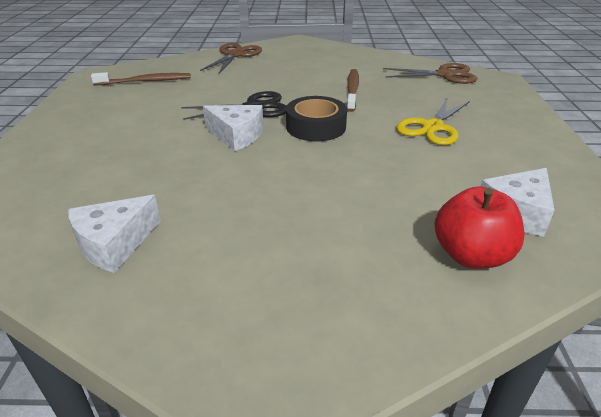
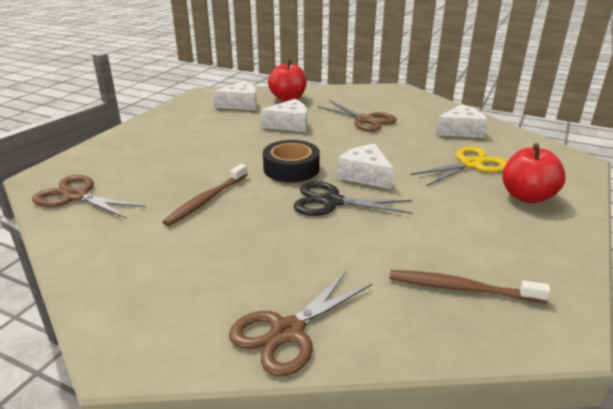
camera: 155 degrees left, 5 degrees down
yellow scissors [396,97,470,145] -> yellow scissors moved to [410,146,507,186]
none -> white cheese [260,99,307,132]
none -> brown scissors [317,101,397,132]
none -> red apple [502,143,566,203]

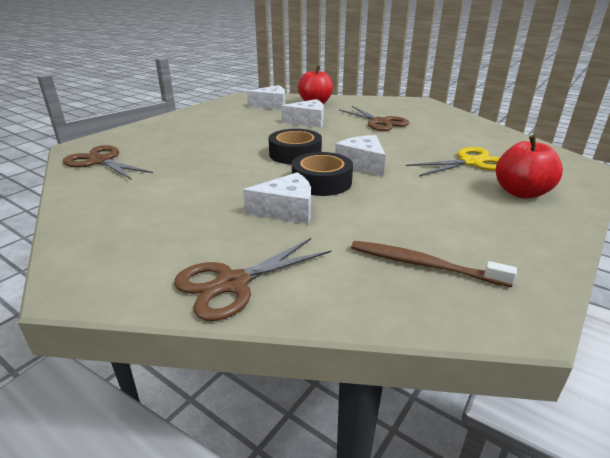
camera: 10 degrees right, 0 degrees up
brown toothbrush [163,164,248,226] -> none
black scissors [293,181,412,216] -> black tape [292,152,353,196]
white cheese [436,104,488,138] -> white cheese moved to [243,172,311,224]

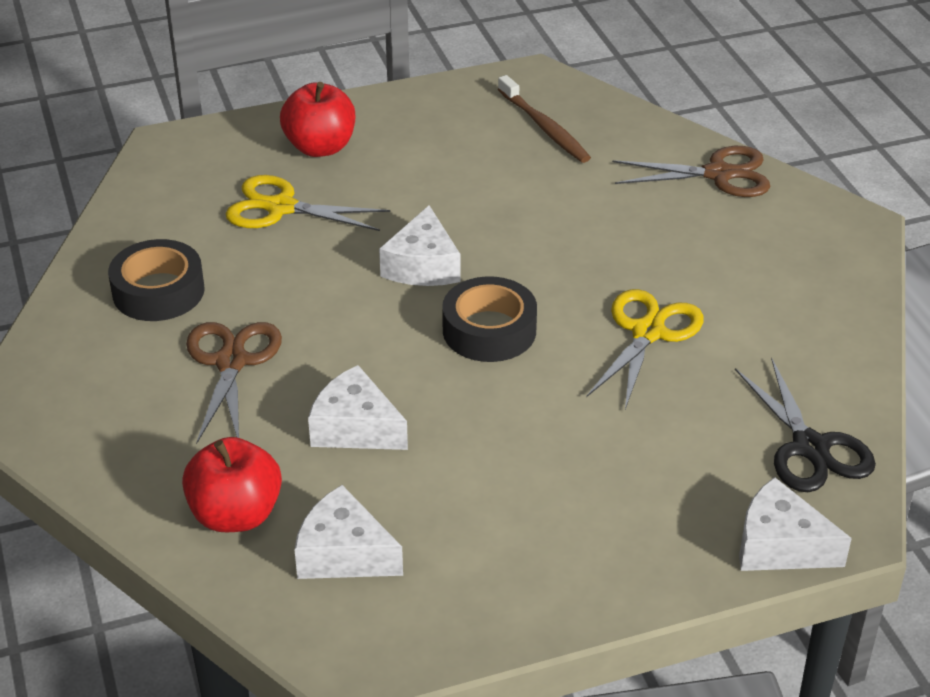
camera: 145 degrees left, 10 degrees up
brown scissors [63,145,153,180] -> black scissors [735,358,876,492]
white cheese [243,172,311,224] -> white cheese moved to [739,477,852,571]
black tape [292,152,353,196] -> black tape moved to [108,239,205,321]
none -> yellow scissors [586,289,704,409]

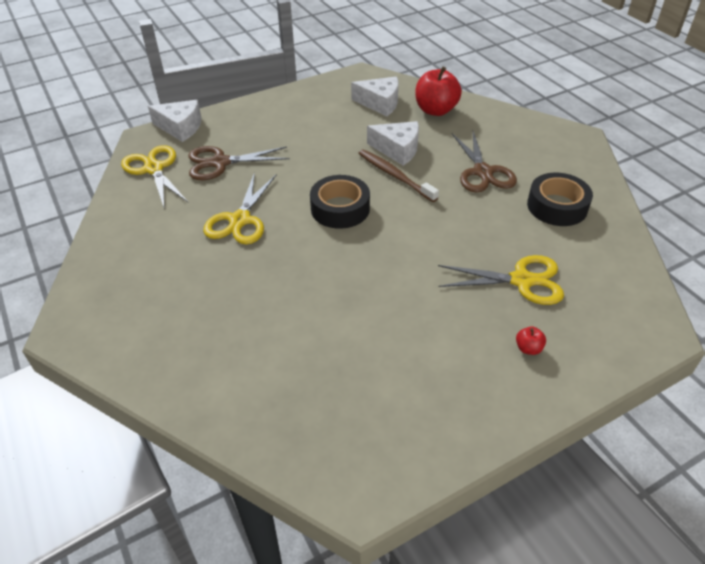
camera: 170 degrees right, 5 degrees up
red apple [280,82,355,157] -> red apple [516,326,546,355], size x0.43
white cheese [379,205,460,286] -> none
brown toothbrush [498,75,591,163] -> brown toothbrush moved to [358,149,439,202]
brown scissors [612,146,770,197] -> brown scissors moved to [189,146,290,180]
black scissors [735,358,876,492] -> yellow scissors [121,145,188,210]

